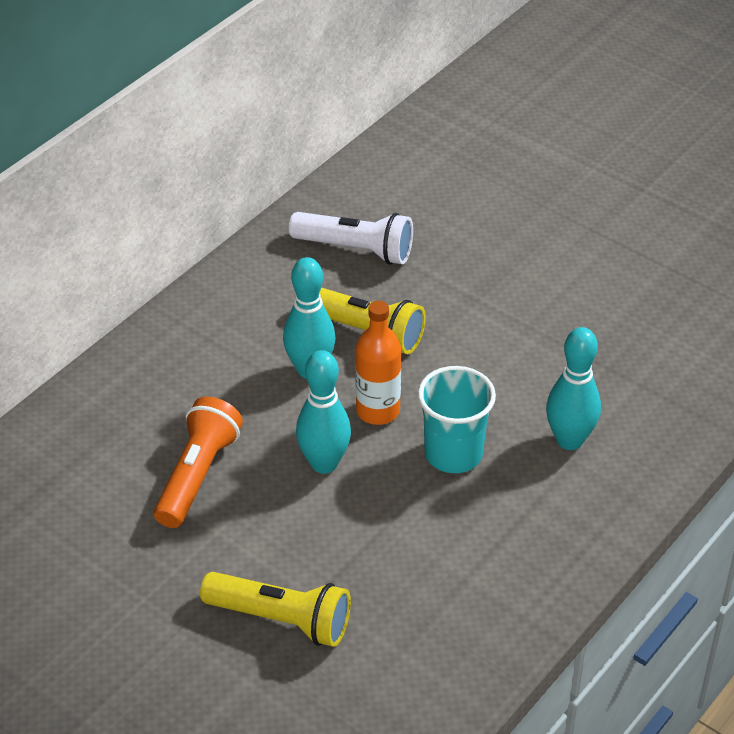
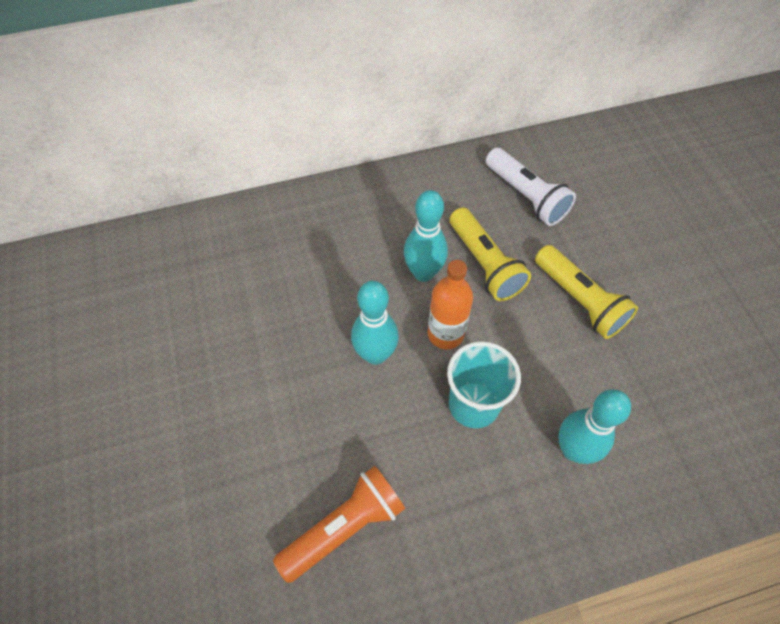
camera: 35 degrees right, 15 degrees up
orange flashlight [154,397,243,528] -> orange flashlight moved to [273,466,405,583]
yellow flashlight [200,572,351,647] -> yellow flashlight moved to [535,245,638,339]

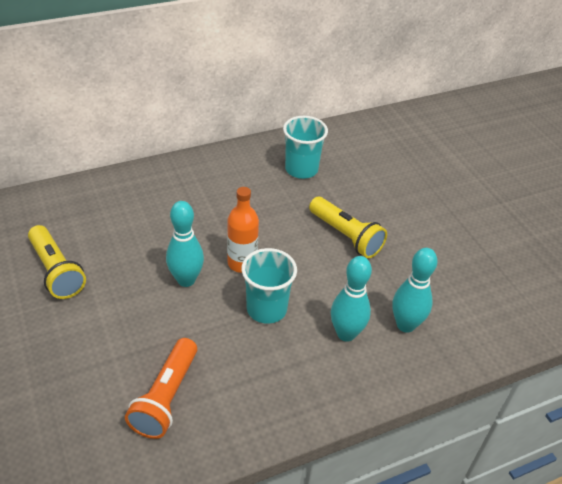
camera: 10 degrees left, 15 degrees down
orange flashlight [273,466,405,583] -> orange flashlight turned 150 degrees clockwise [125,338,197,439]
turquoise bowling pin [404,190,448,282] -> turquoise bowling pin moved to [392,248,437,333]
yellow flashlight [450,208,531,301] -> yellow flashlight moved to [28,225,86,299]
white flashlight [486,148,576,226] -> turquoise cup [283,116,328,179]

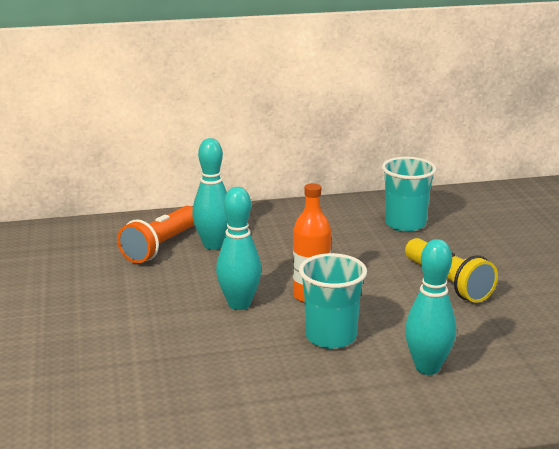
camera: 15 degrees right, 20 degrees down
yellow flashlight [28,225,86,299] -> none
orange flashlight [125,338,197,439] -> orange flashlight moved to [117,206,194,263]
turquoise bowling pin [392,248,437,333] -> turquoise bowling pin moved to [192,138,228,250]

